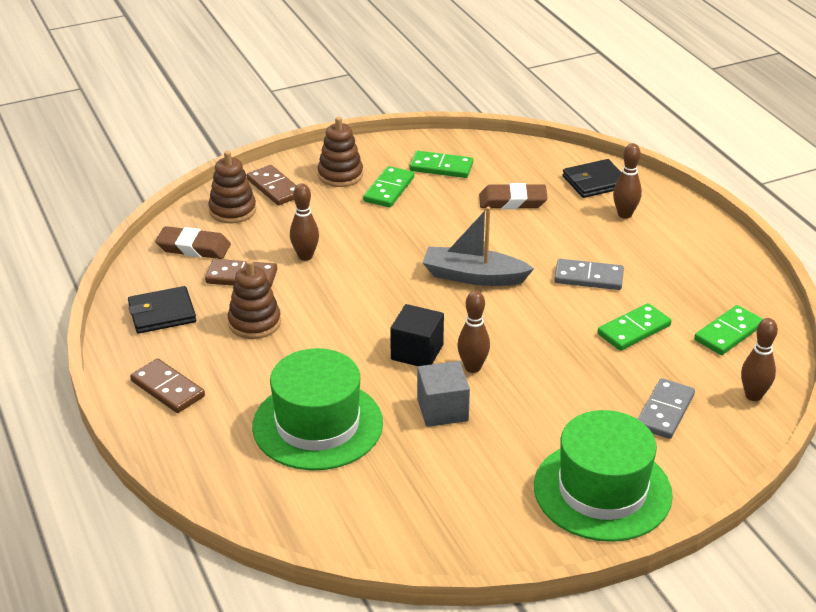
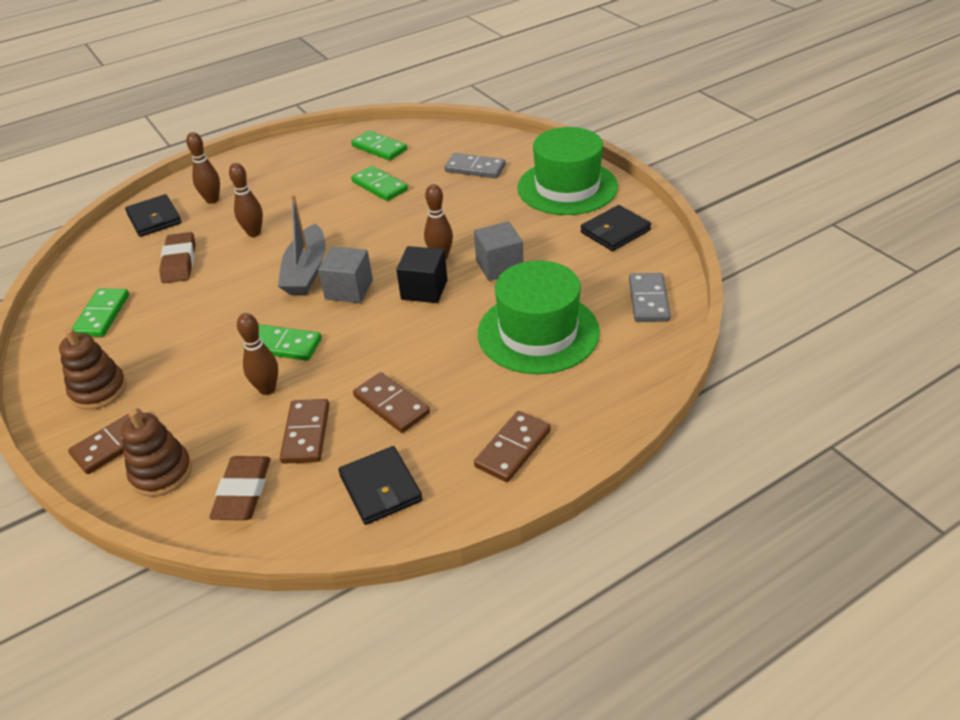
camera: 95 degrees left, 5 degrees up
brown stacking toy [228,260,281,339] -> brown domino [353,372,430,433]
green domino [363,166,414,208] -> green domino moved to [243,324,322,361]
grey domino [554,259,624,290] -> grey domino moved to [629,273,671,322]
brown bowling pin [741,318,778,401] -> brown bowling pin moved to [229,163,263,237]
none -> grey cube [318,246,373,303]
none -> black wallet [581,205,651,251]

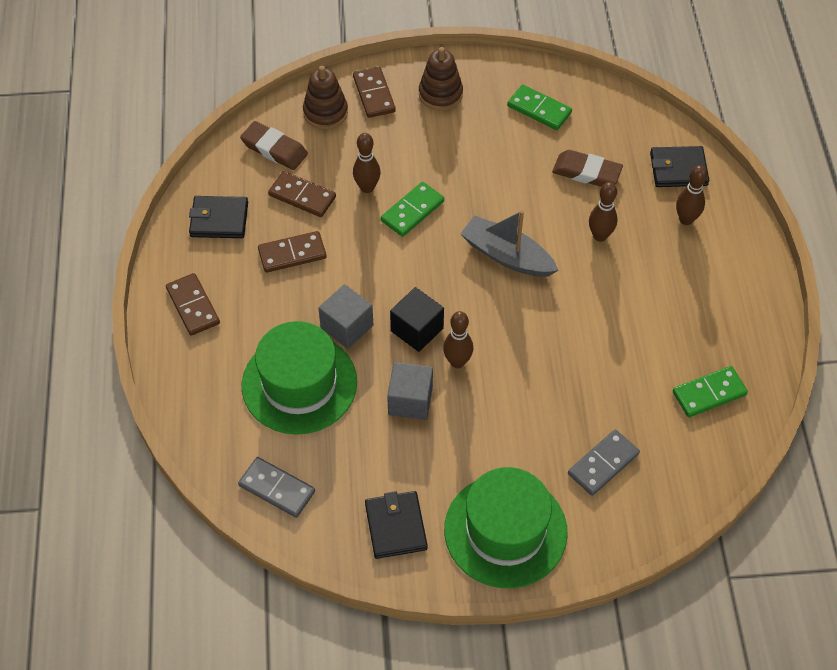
camera: 115 degrees right, 15 degrees up
grey cube [318,246,373,303] -> grey cube moved to [318,284,373,349]
green domino [351,166,408,201] -> none

